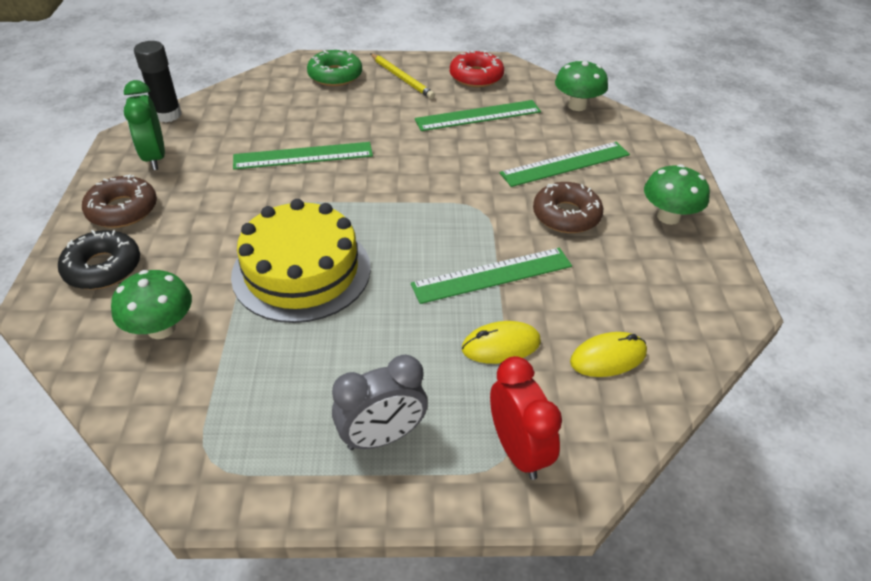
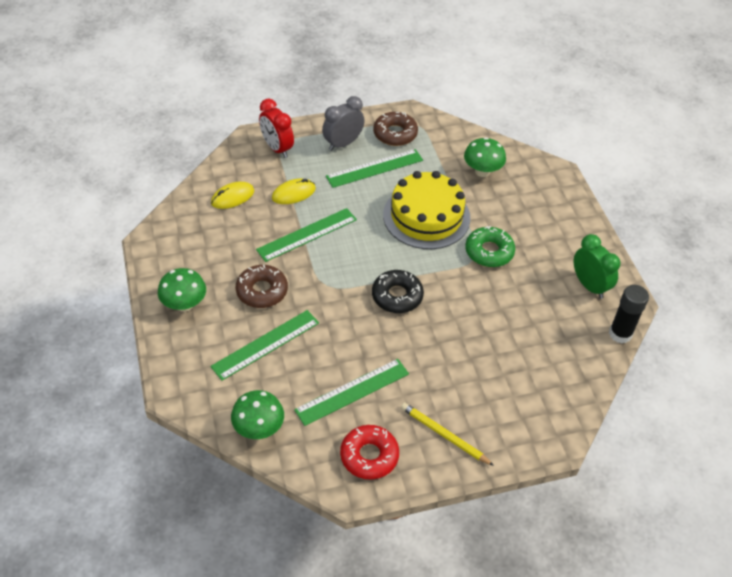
camera: 165 degrees right, 5 degrees up
black donut [58,230,140,289] -> black donut moved to [372,270,424,313]
brown donut [82,175,157,228] -> brown donut moved to [373,112,418,146]
green ruler [233,142,373,170] -> green ruler moved to [326,149,423,188]
green donut [307,50,362,86] -> green donut moved to [465,226,515,267]

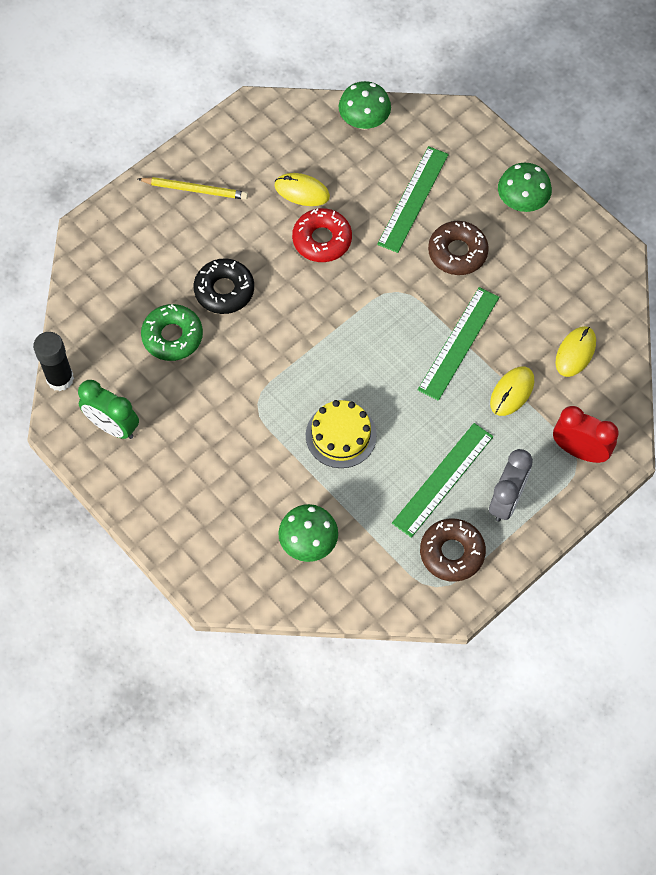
camera: 155 degrees right, 15 degrees up
green ruler [294,359,409,426] -> yellow mouse [275,173,330,206]
red donut [340,425,399,480] -> red donut moved to [292,208,352,262]
black donut [372,270,424,313] -> black donut moved to [194,258,254,314]
yellow cake [383,171,470,249] -> yellow cake [306,400,377,468], size x0.62
green donut [465,226,515,267] -> green donut moved to [141,304,203,361]

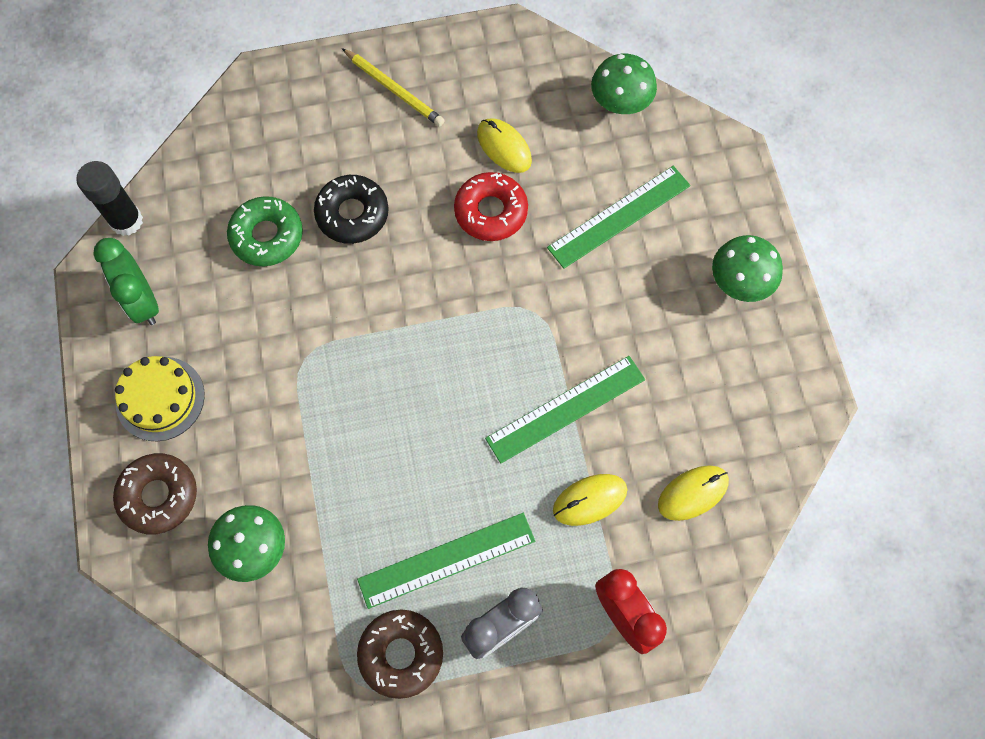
camera: 30 degrees right, 5 degrees up
yellow cake [306,400,377,468] -> yellow cake moved to [115,356,205,441]
brown donut [428,221,489,275] -> brown donut moved to [113,453,197,534]

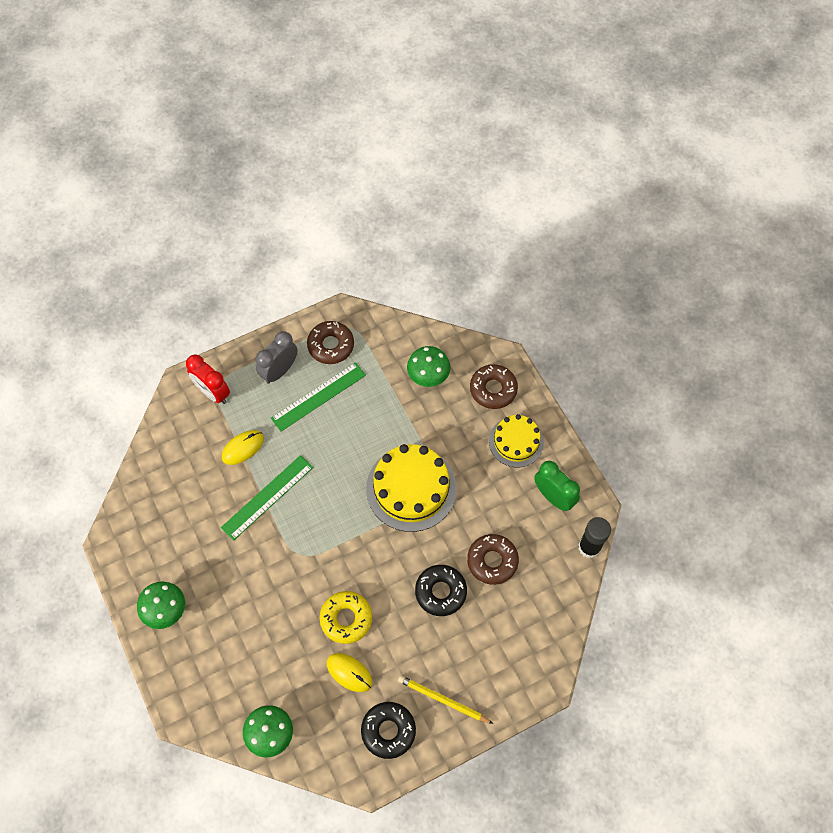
camera: 165 degrees right, 5 degrees down
green donut [227,196,303,266] -> brown donut [467,534,519,585]
red donut [454,172,528,241] -> yellow donut [320,591,372,644]
green ruler [547,166,691,269] -> none
yellow mouse [658,466,729,521] -> none
none -> black donut [361,702,416,759]
none -> yellow cake [366,444,457,532]

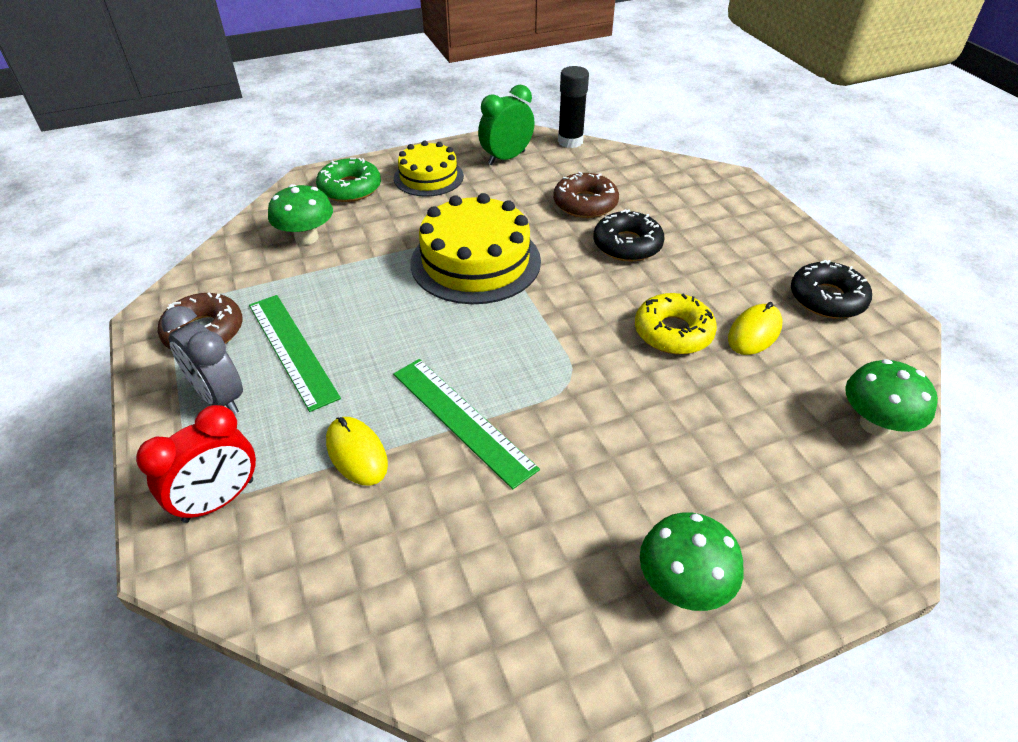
camera: 85 degrees left, 20 degrees down
yellow pencil [398,675,493,724] -> none
brown donut [470,364,518,409] -> green donut [316,158,381,202]

